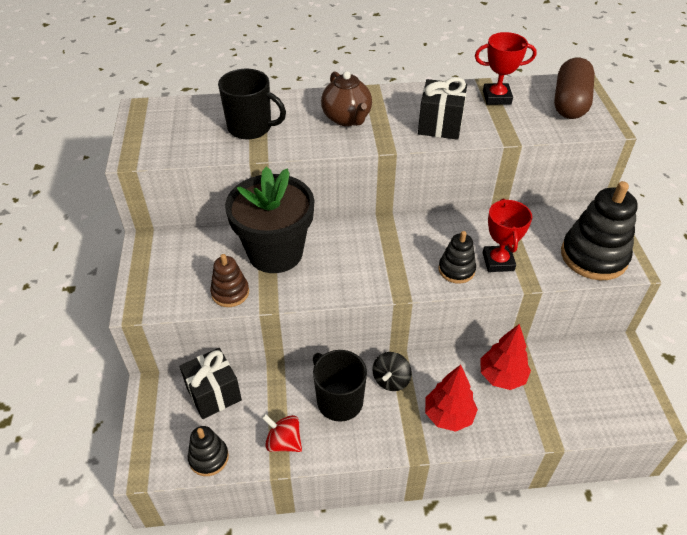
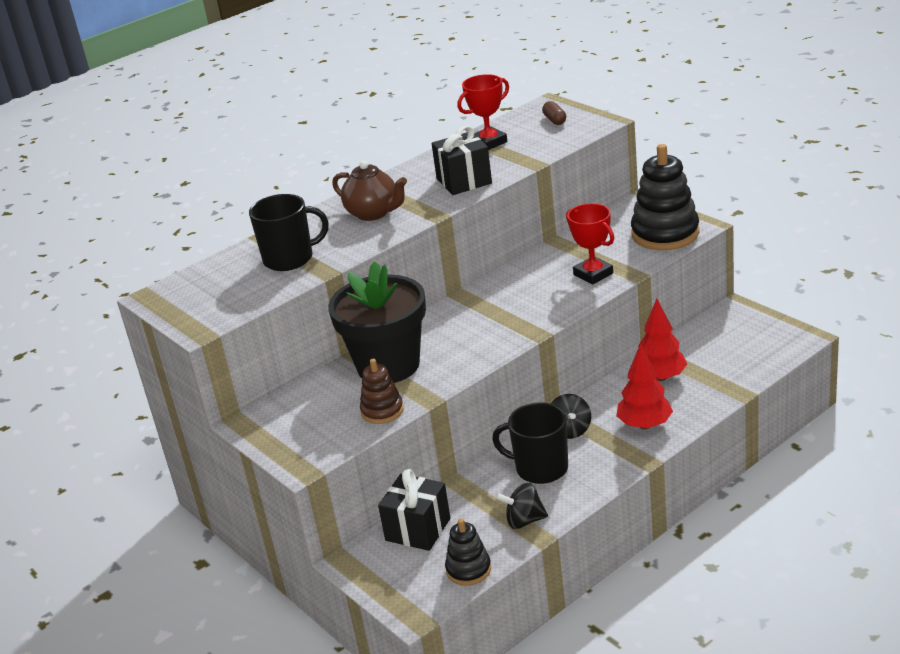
camera: 30 degrees left, 15 degrees down
red spinning top [262,414,302,452] -> black spinning top [495,483,548,529]
black stacking toy [438,231,476,284] -> none
brown capsule [554,58,595,119] -> brown capsule [542,101,566,125], size x0.44

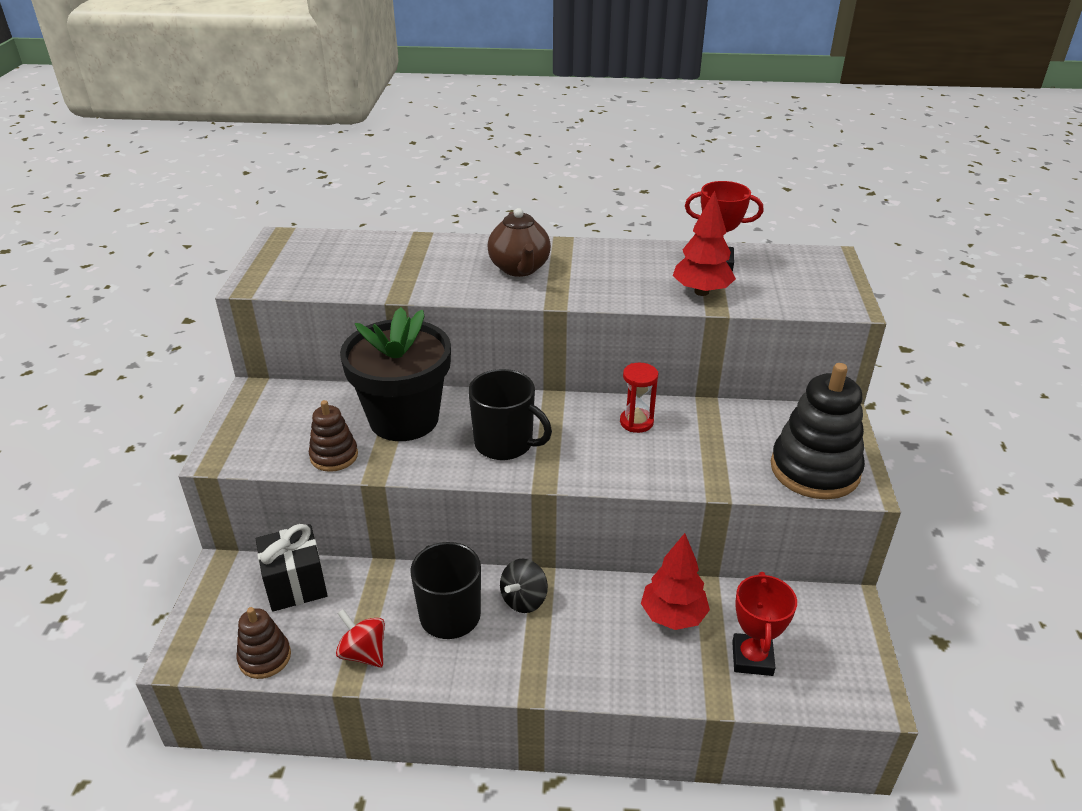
camera: 40 degrees right, 5 degrees up
black mug [249,194,329,271] -> black mug moved to [468,369,552,460]
black gift [431,125,492,195] -> none
black stacking toy [445,518,491,586] -> brown stacking toy [237,607,291,679]
black spinning top [495,483,548,529] -> red spinning top [336,609,385,668]
brown capsule [542,101,566,125] -> none
red trophy [566,203,614,285] -> red trophy moved to [732,572,797,676]
red tree [616,343,673,429] -> red tree moved to [673,190,736,296]
none -> red hourglass [620,363,658,433]

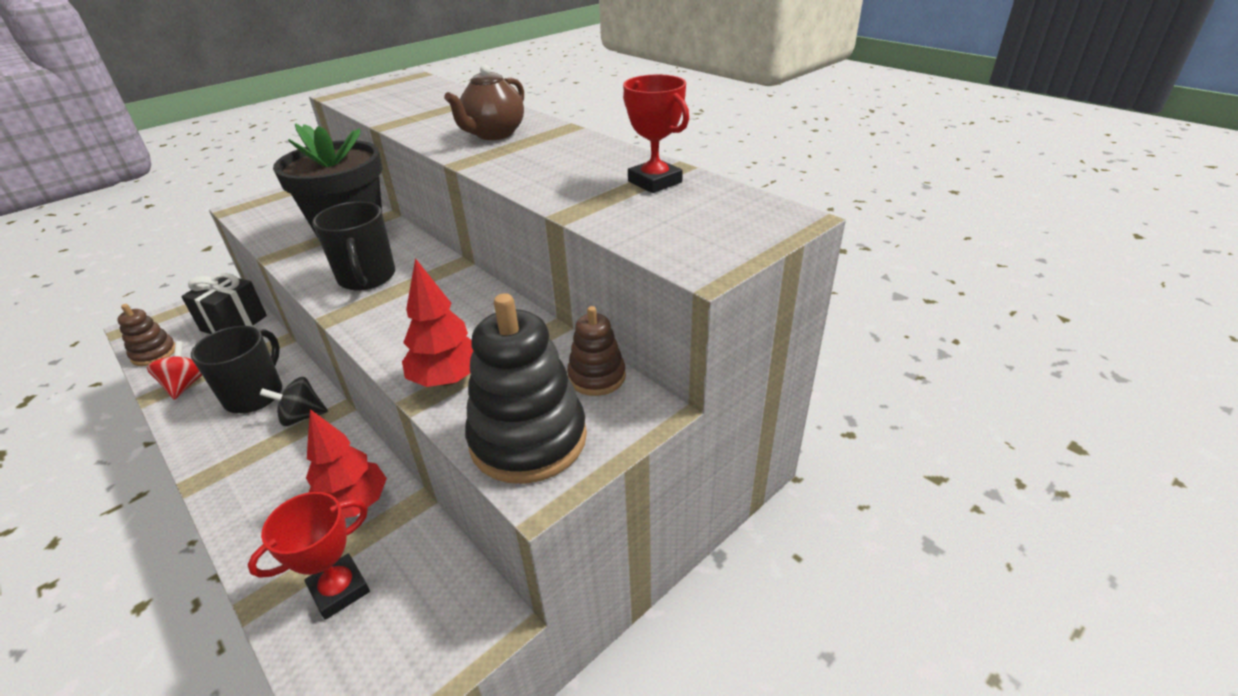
camera: 45 degrees right, 0 degrees up
brown stacking toy [309,400,358,472] -> brown stacking toy moved to [567,306,626,396]
red hourglass [620,363,658,433] -> none
red tree [673,190,736,296] -> red tree moved to [402,258,473,387]

